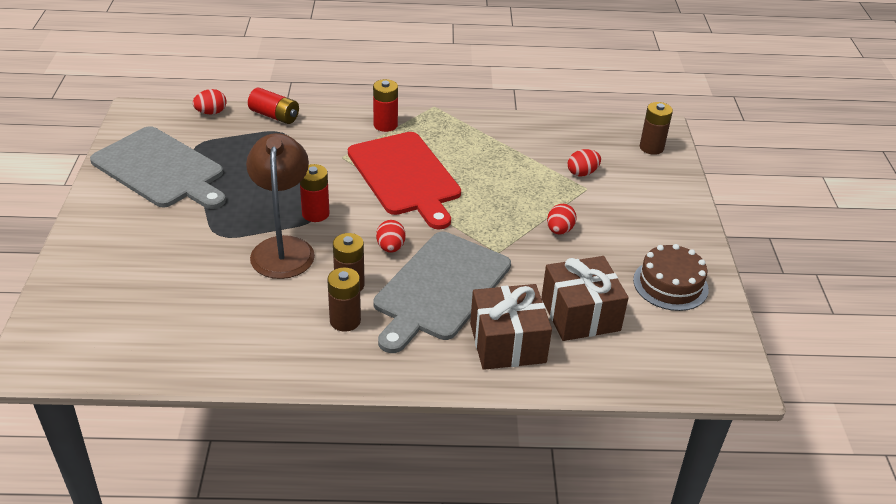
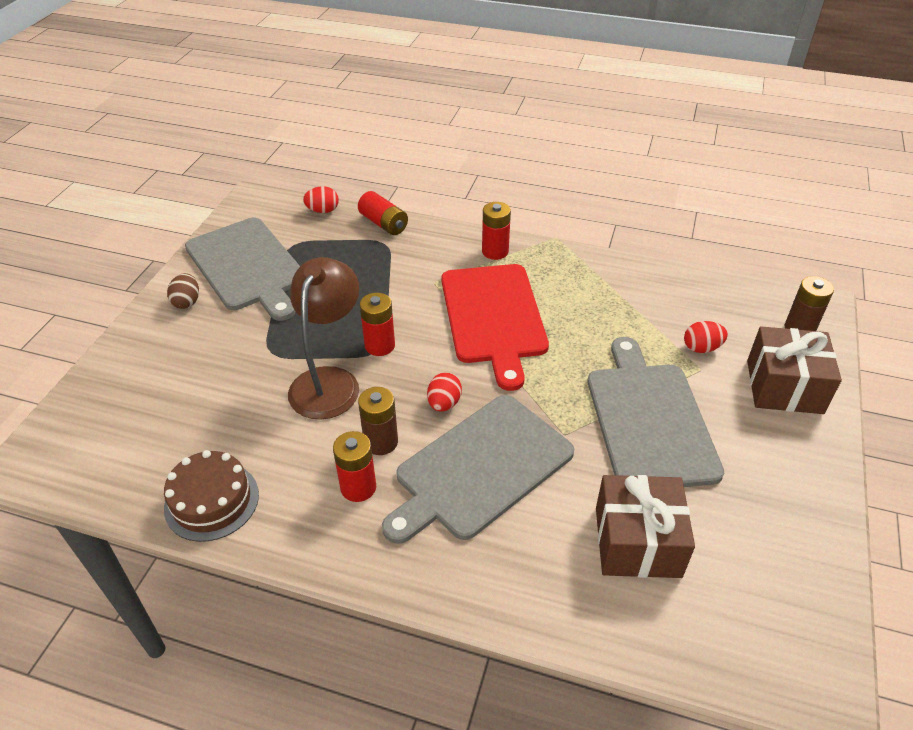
camera: 20 degrees right, 5 degrees up
brown battery [327,267,361,332] -> red battery [333,431,376,502]
brown gift [470,284,552,370] -> brown gift moved to [747,326,842,414]
red egg [547,204,576,235] -> grey cutting board [588,337,724,487]
brown cake [633,244,709,311] -> brown cake moved to [164,450,259,542]
none -> brown egg [167,273,199,309]

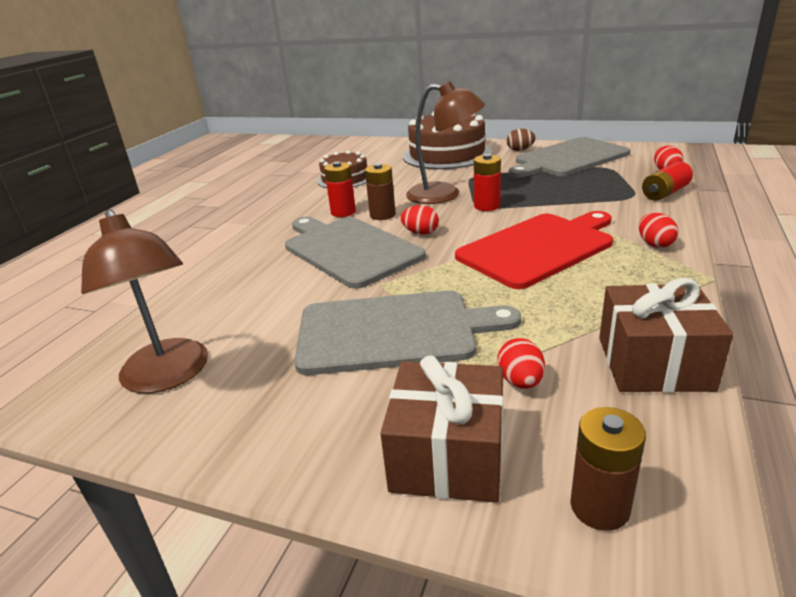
camera: 95 degrees right, 15 degrees down
red cutting board [441,264,549,391] -> red cutting board turned 150 degrees clockwise [455,211,613,289]
red battery [482,202,511,260] -> red egg [639,213,678,248]
brown gift [596,475,695,578] -> brown gift moved to [599,278,733,392]
none -> brown lamp [81,209,208,393]
none -> brown cake [403,111,492,169]

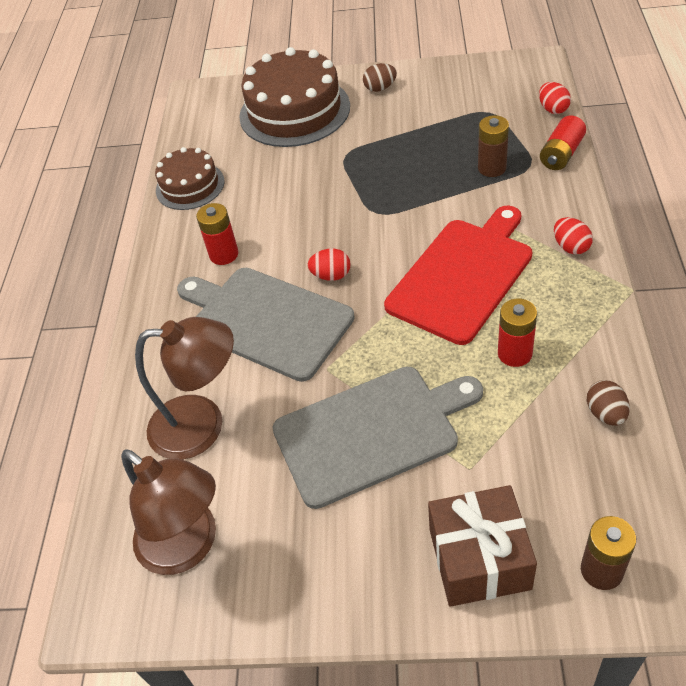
camera: 15 degrees left, 20 degrees up
brown battery [365,163,396,220] -> brown battery moved to [478,115,509,177]
brown lamp [406,81,485,204] -> brown lamp moved to [135,317,234,460]
red battery [474,154,501,211] -> red battery moved to [498,298,537,367]
red egg [498,338,545,389] -> none
grey cutting board [509,137,630,178] -> none
brown gift [599,278,733,392] -> brown egg [587,380,630,426]

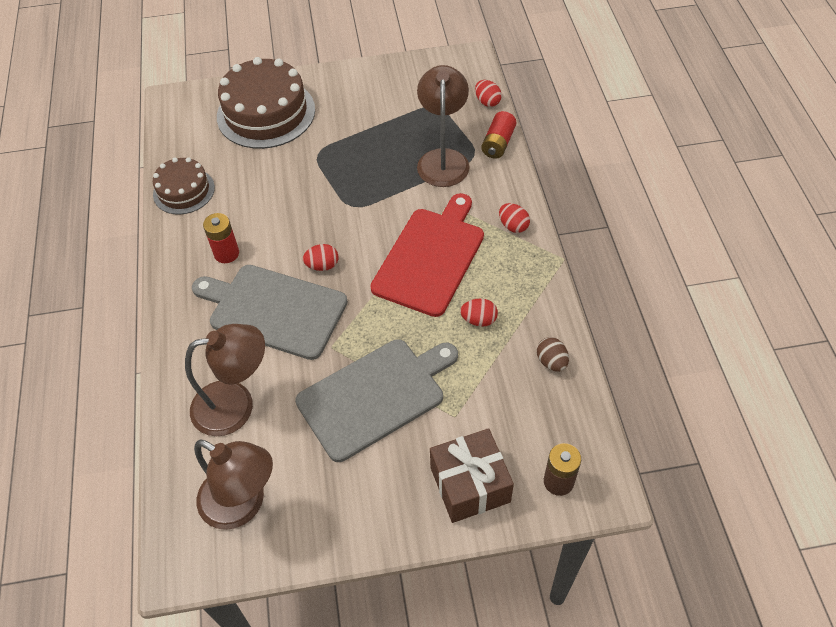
camera: 15 degrees left, 5 degrees up
brown egg [363,63,397,92] -> none
brown battery [478,115,509,177] -> brown lamp [417,65,469,187]
red battery [498,298,537,367] -> red egg [460,298,498,327]

